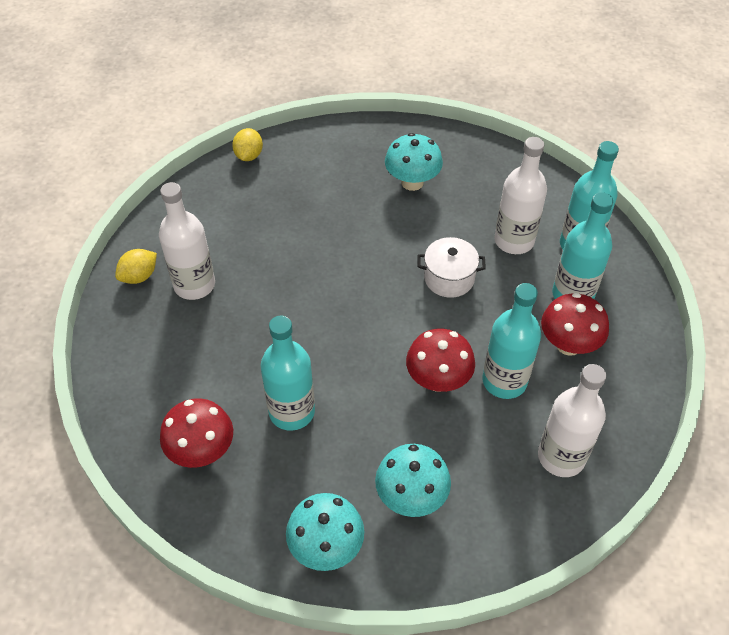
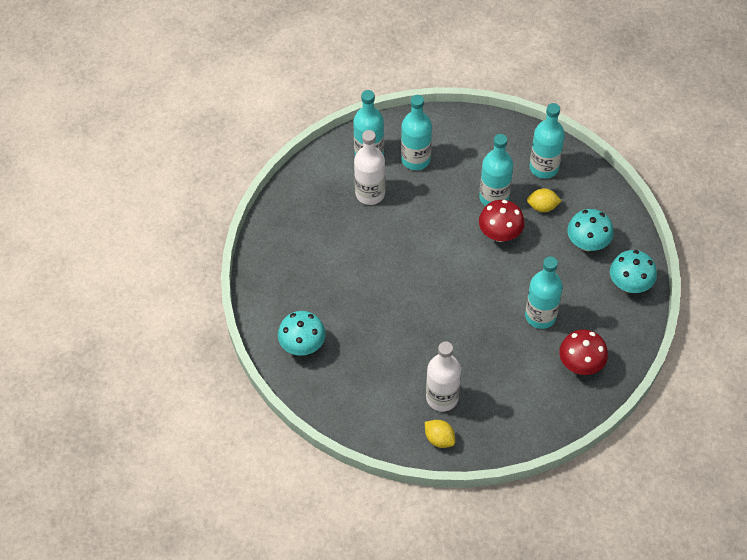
camera: 95 degrees left, 5 degrees up
yellow lemon [232,128,263,161] -> yellow lemon moved to [527,188,562,212]
turquoise mushroom [385,133,443,191] -> turquoise mushroom moved to [278,311,326,356]
white pot [418,237,486,298] -> none
white bottle [538,364,606,477] -> turquoise bottle [529,103,565,179]
red mushroom [541,293,609,356] -> none

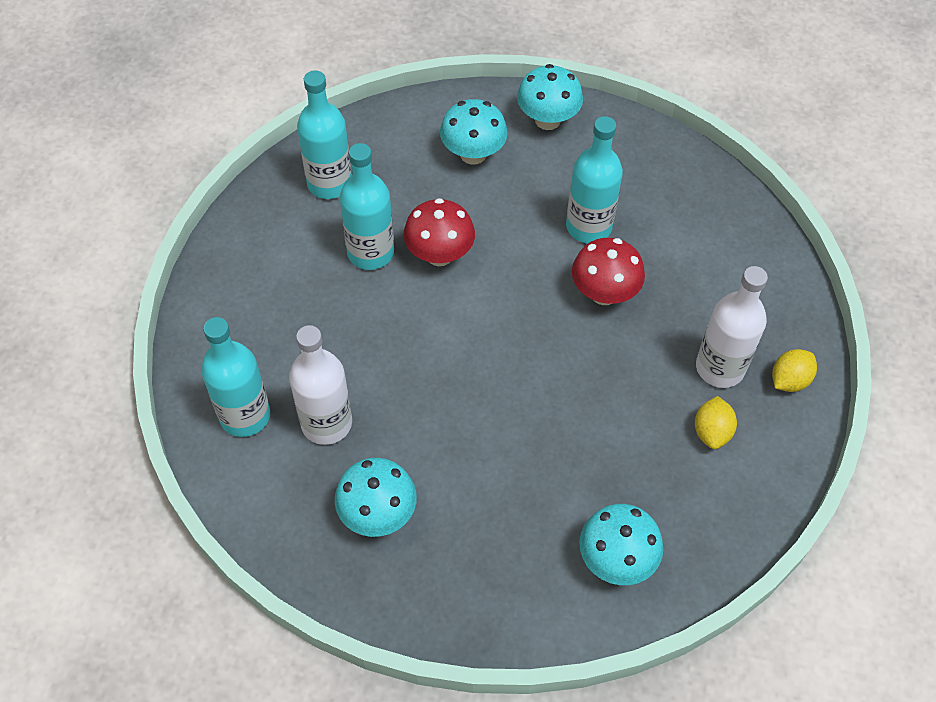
camera: 85 degrees left, 0 degrees up
turquoise bottle [401,95,432,170] -> none
yellow lemon [527,188,562,212] -> yellow lemon moved to [695,396,737,449]
red mushroom [559,329,608,375] -> red mushroom moved to [572,238,645,305]
none -> turquoise mushroom [335,458,417,537]

